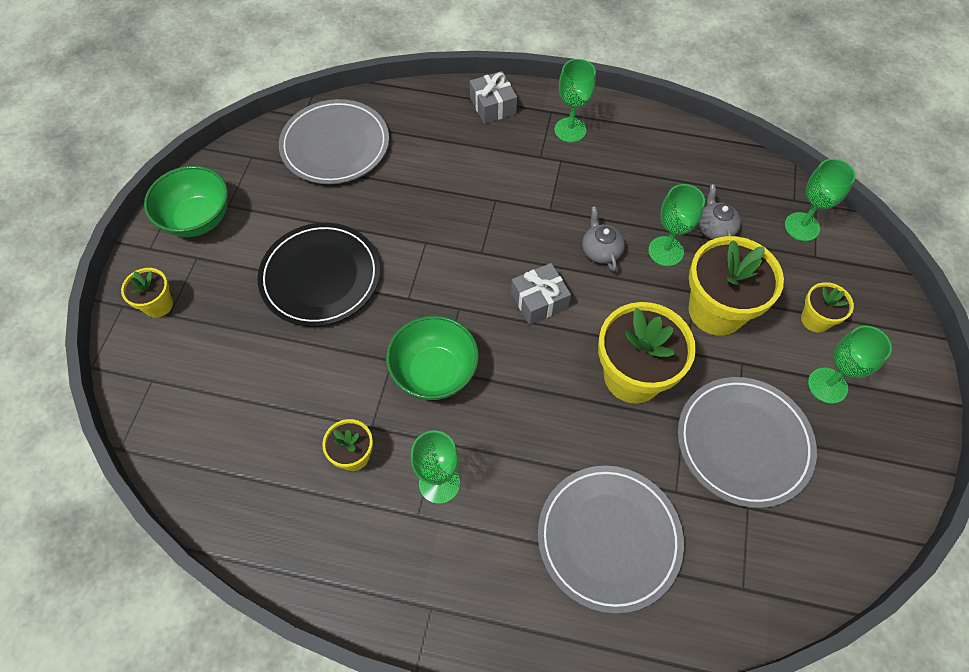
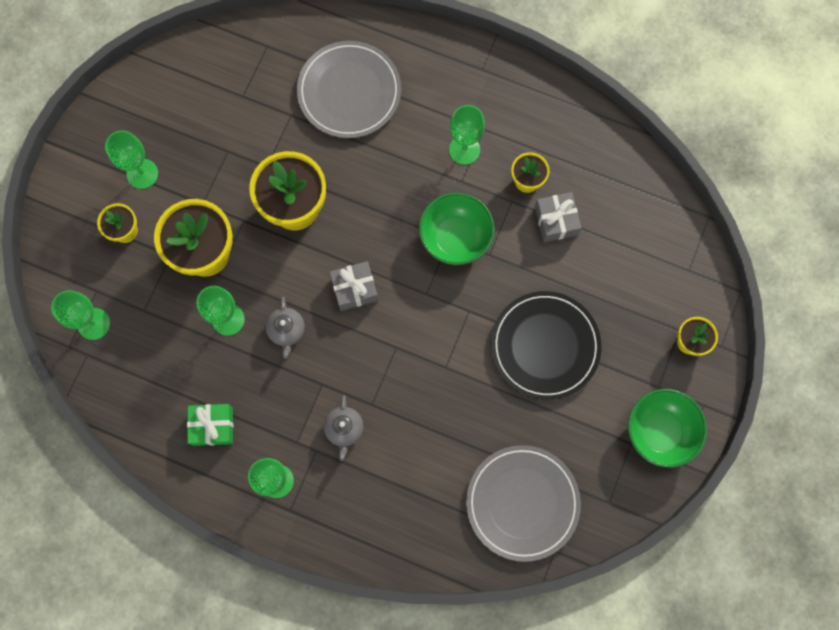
camera: 170 degrees left, 15 degrees up
grey gift [470,71,517,124] -> grey gift moved to [535,192,581,242]
grey plate [678,377,817,508] -> none
grey teapot [698,184,741,240] -> grey teapot moved to [324,395,364,461]
none -> green gift [187,404,233,446]

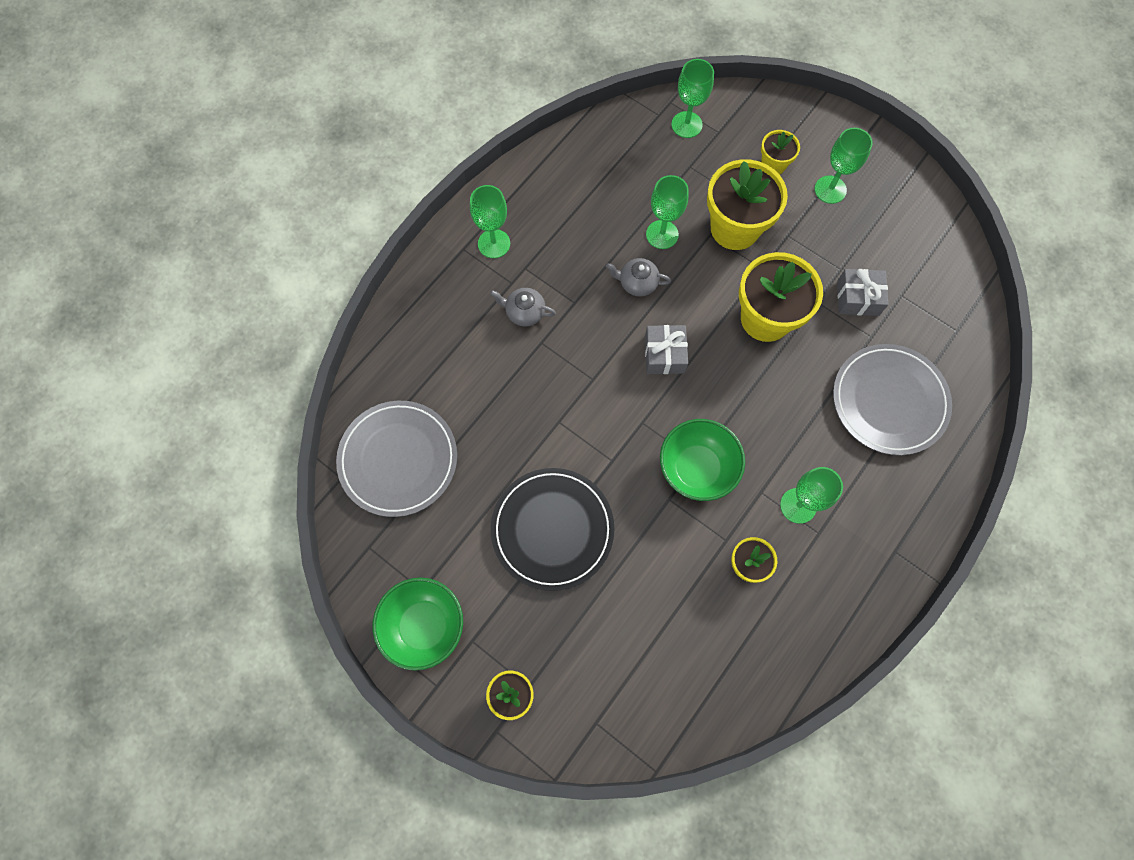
camera: 105 degrees right, 5 degrees down
green gift [187,404,233,446] -> none
grey gift [535,192,581,242] -> grey gift moved to [837,269,888,316]

